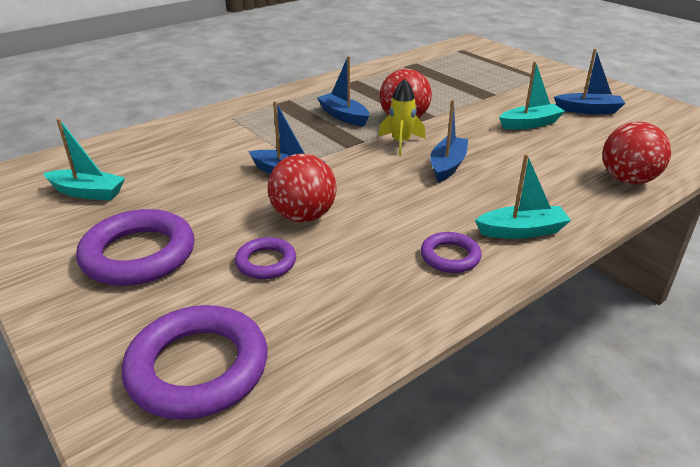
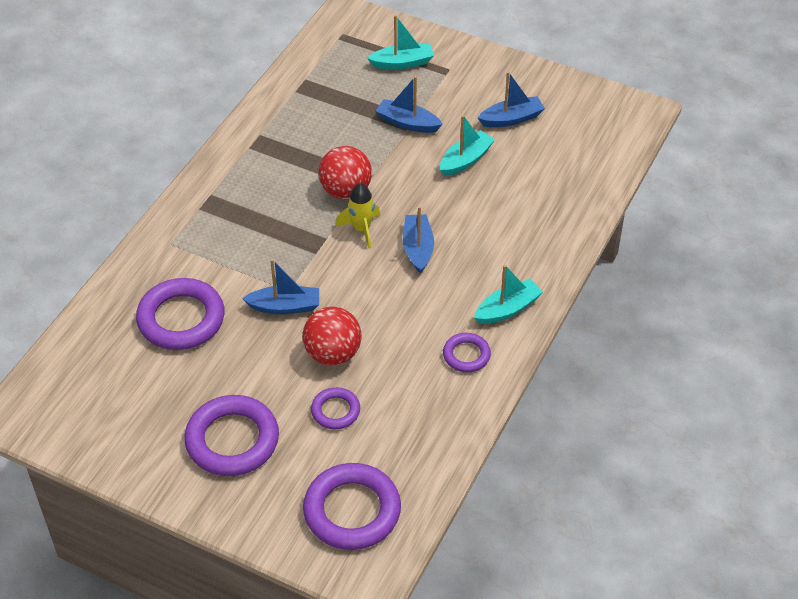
camera: 25 degrees left, 15 degrees up
turquoise boat [43,118,125,200] -> turquoise boat moved to [367,15,434,69]
blue boat [317,56,369,126] -> blue boat moved to [376,76,442,133]
red ball [602,122,671,185] -> none
none -> purple ring [136,278,225,350]

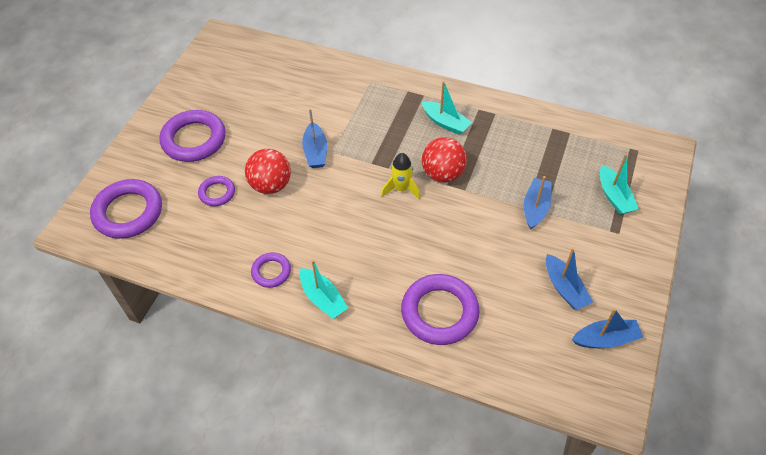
camera: 85 degrees right, 5 degrees up
purple ring [136,278,225,350] -> purple ring moved to [401,274,480,345]
blue boat [403,206,434,274] -> blue boat moved to [572,308,643,348]
turquoise boat [440,115,495,176] -> turquoise boat moved to [422,81,472,135]

